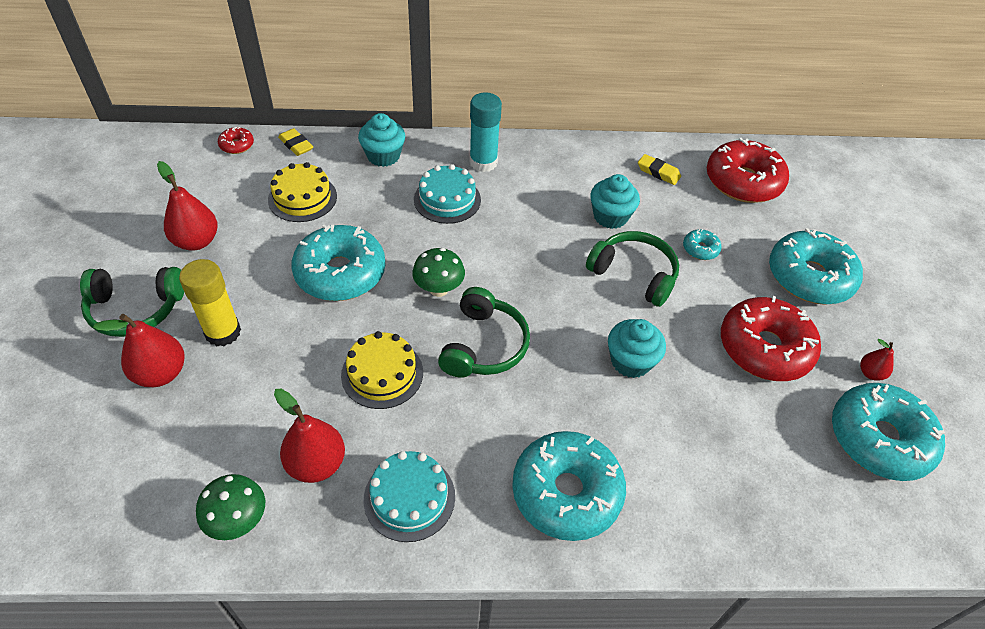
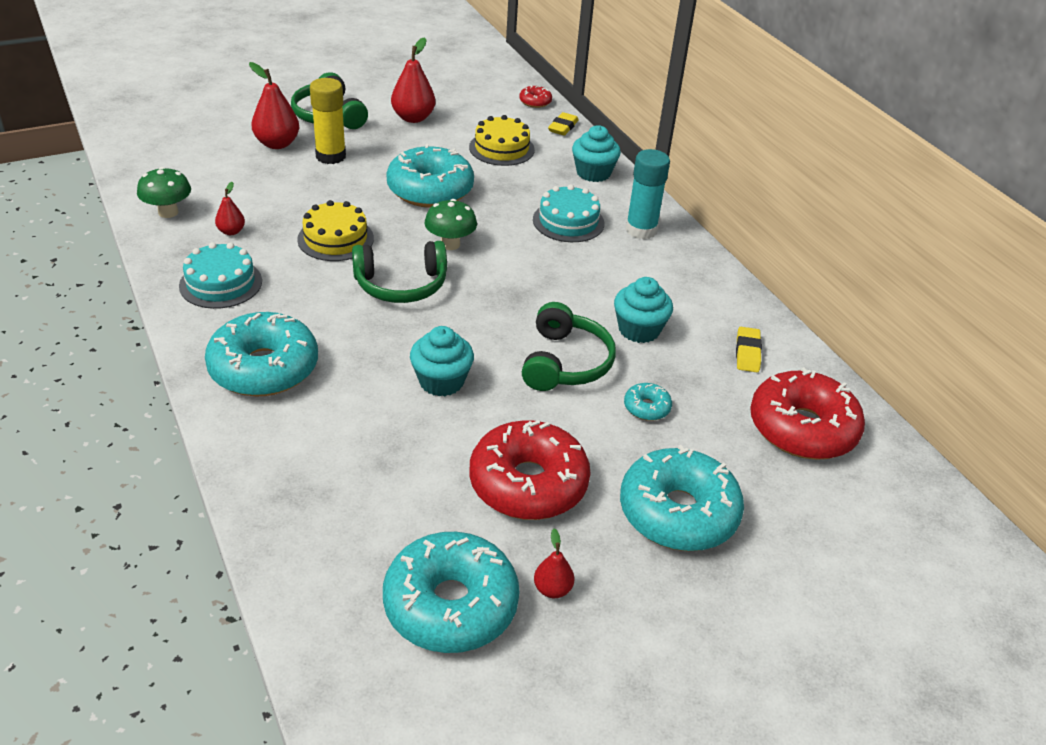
camera: 65 degrees right, 10 degrees down
red pear [274,389,345,483] -> red pear [215,182,245,235], size x0.55

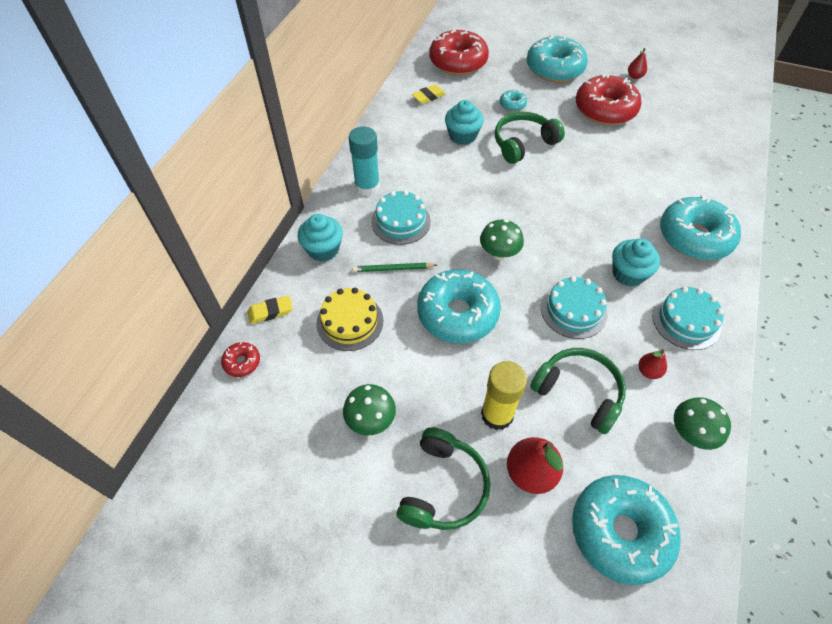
camera: 130 degrees left, 15 degrees up
yellow cake [297,200,374,261] -> turquoise cake [541,276,608,339]
green headphones [352,241,447,303] -> green headphones moved to [530,348,626,434]
turquoise donut [383,532,520,653] -> turquoise donut moved to [572,475,681,585]
red pear [391,37,435,123] -> green mushroom [343,384,396,435]
turquoise cupcake [410,326,474,396] -> turquoise cupcake moved to [612,238,660,287]
none -> green pencil [352,263,437,272]

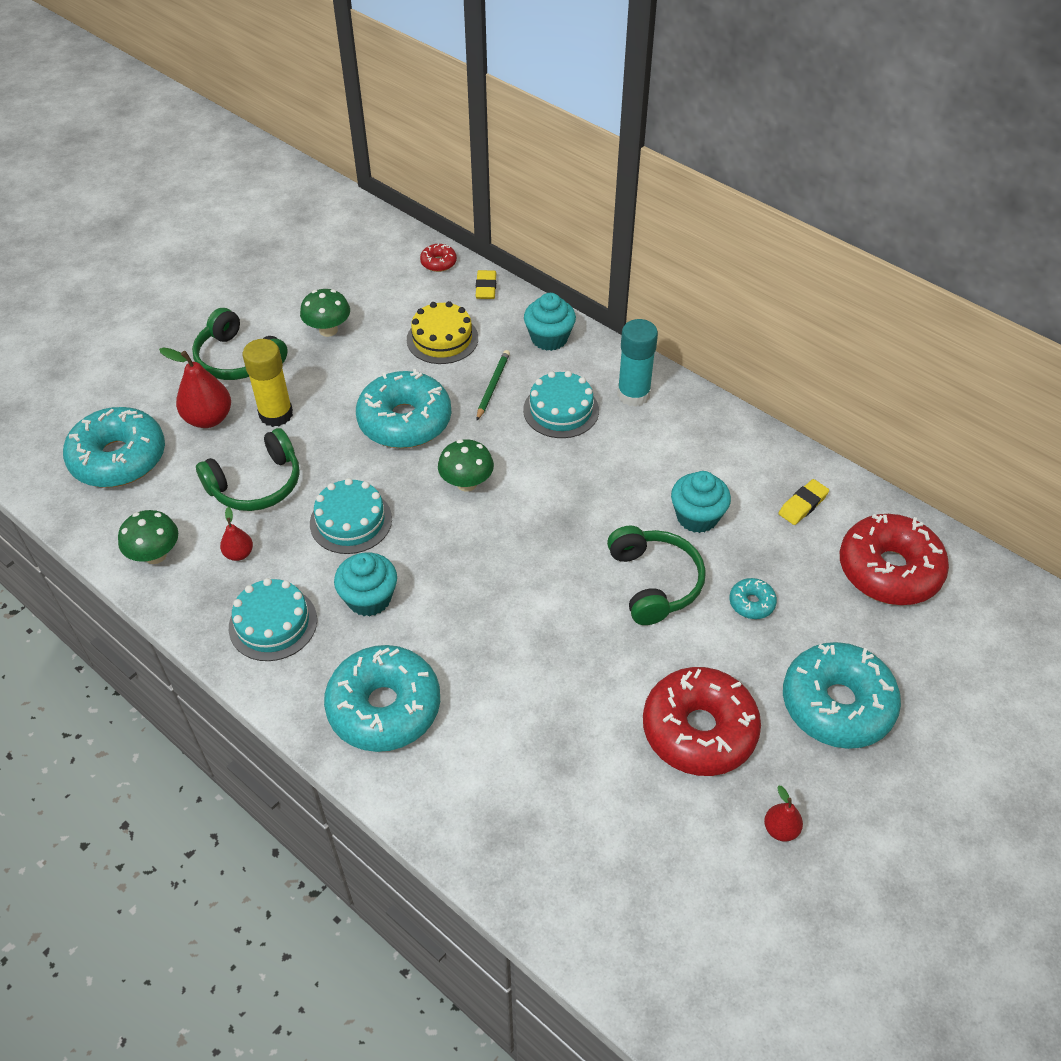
camera: 110 degrees right, 5 degrees down
yellow eraser [412,84,446,104] -> yellow eraser turned 60 degrees clockwise [779,479,829,525]

